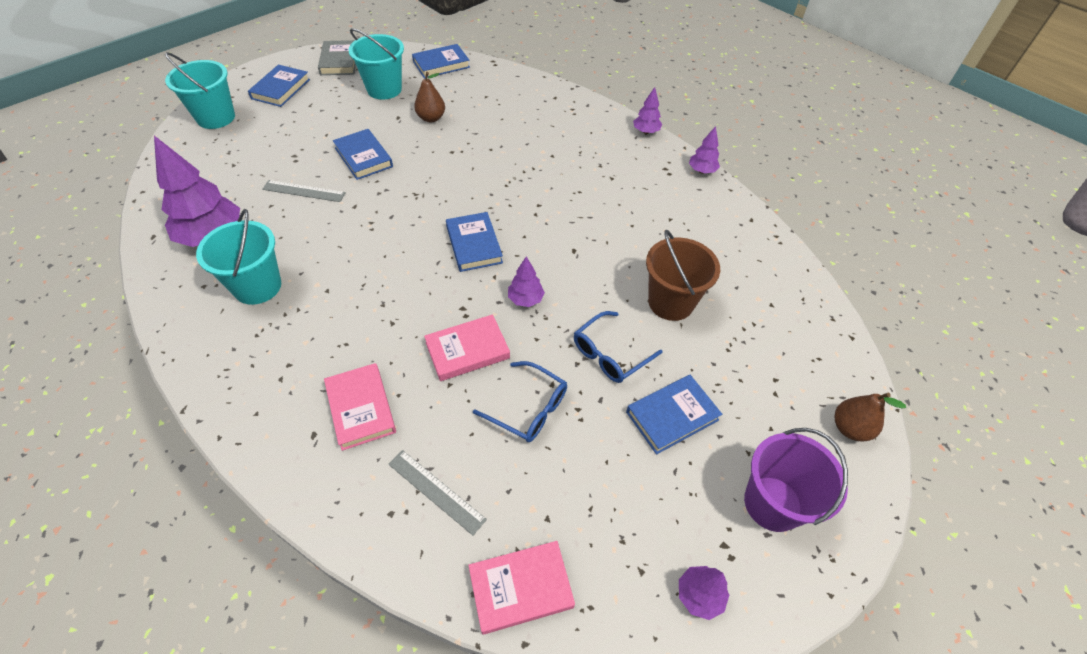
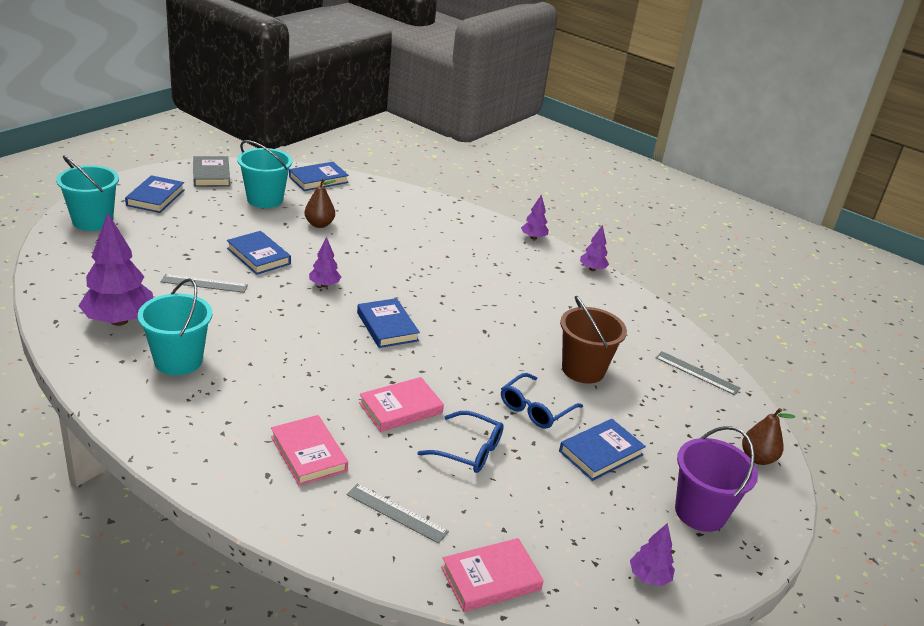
camera: 10 degrees left, 20 degrees down
purple tree [508,256,545,307] -> purple tree moved to [309,237,341,287]
none -> grey ruler [655,351,740,395]

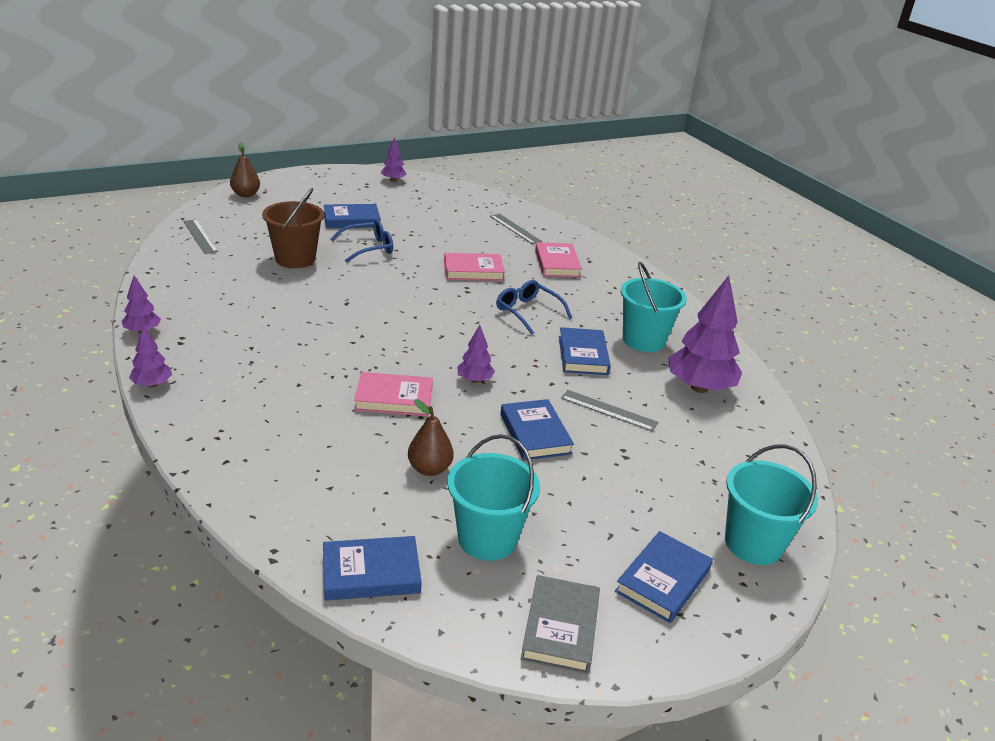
camera: 155 degrees left, 0 degrees up
blue book [357,298,420,348] -> blue book moved to [559,327,611,375]
blue glasses [417,411,504,473] -> blue glasses moved to [496,280,572,335]
pink book [441,538,544,612] -> pink book moved to [354,372,433,416]
purple bucket [675,426,758,532] -> none

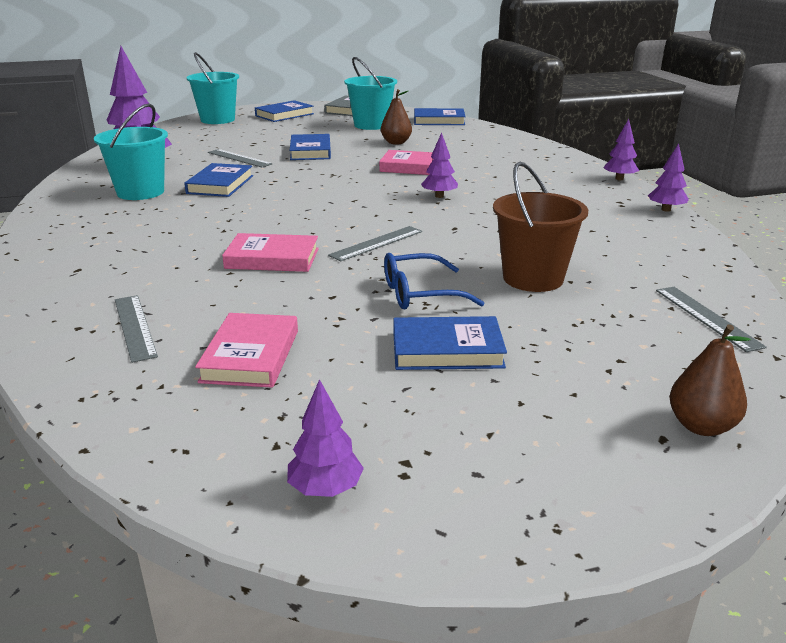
camera: 165 degrees left, 5 degrees down
purple tree [457,325,495,383] -> purple tree moved to [421,132,458,198]
blue glasses [496,280,572,335] -> none
pink book [535,242,582,278] -> pink book moved to [195,313,298,388]
none -> grey ruler [328,226,422,261]

